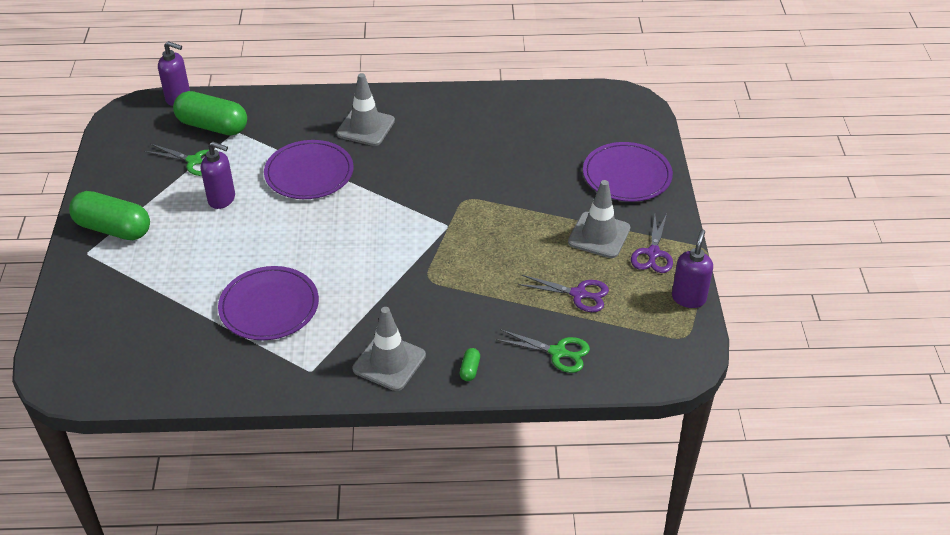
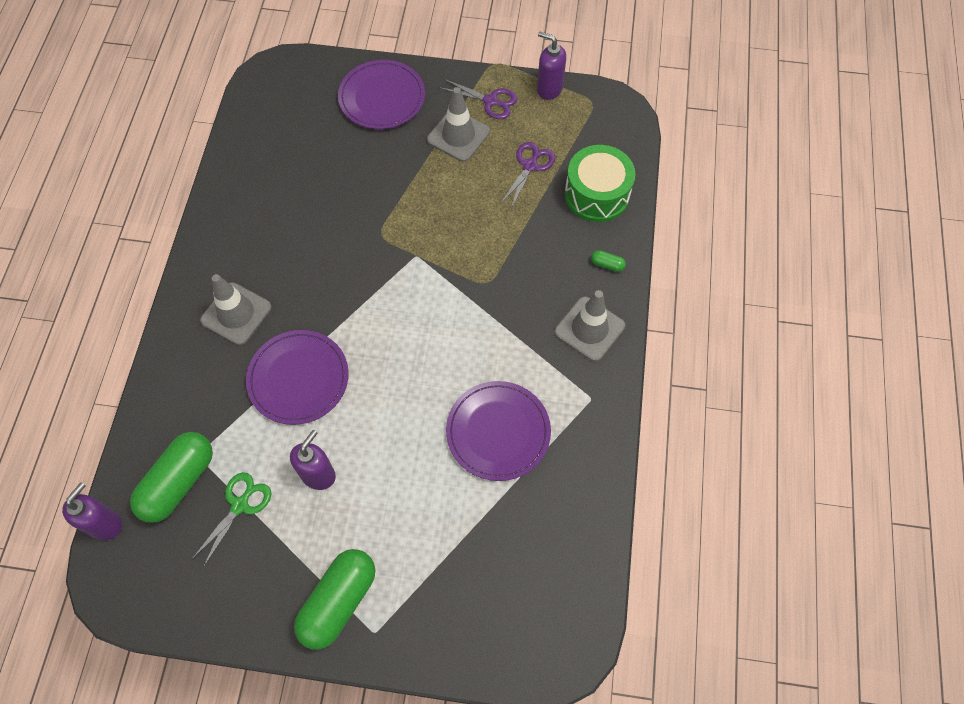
camera: 80 degrees left, 20 degrees up
green scissors [496,329,590,373] -> green drum [565,145,635,222]

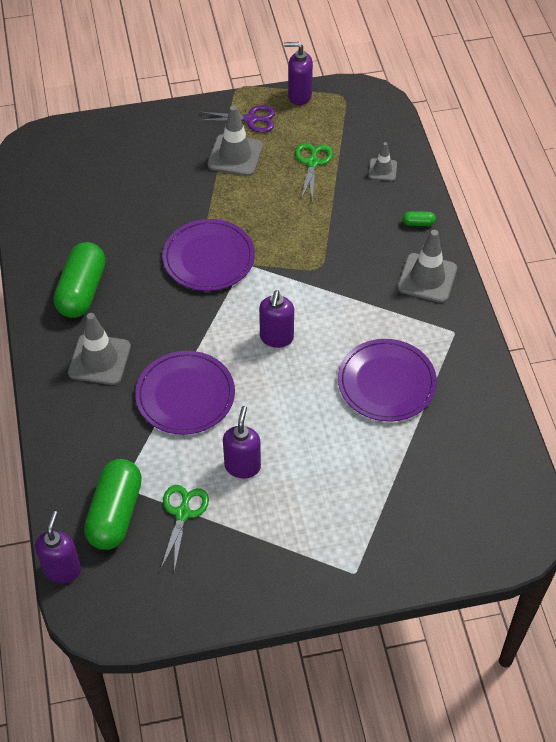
camera: 20 degrees left, 10 degrees down
green capsule [294,549,376,650] -> green capsule moved to [54,242,105,318]
purple plate [338,60,425,129] -> purple plate moved to [163,219,255,291]
purple scissors [500,142,555,208] -> green scissors [295,143,333,200]
green drum [565,145,635,222] -> grey traffic cone [368,142,397,181]
none -> purple soap dispenser [259,290,294,348]

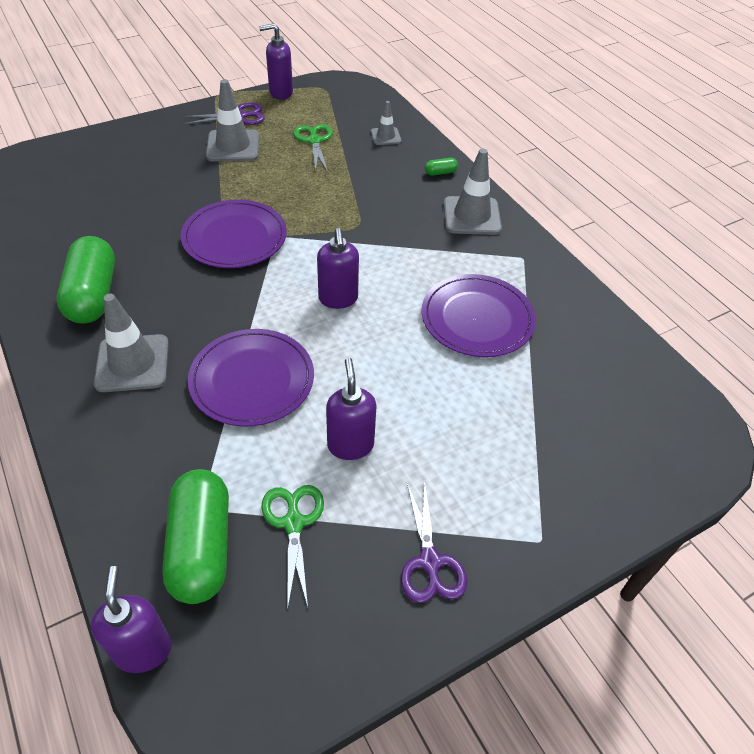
camera: 20 degrees left, 5 degrees down
none -> purple scissors [401,479,467,603]

